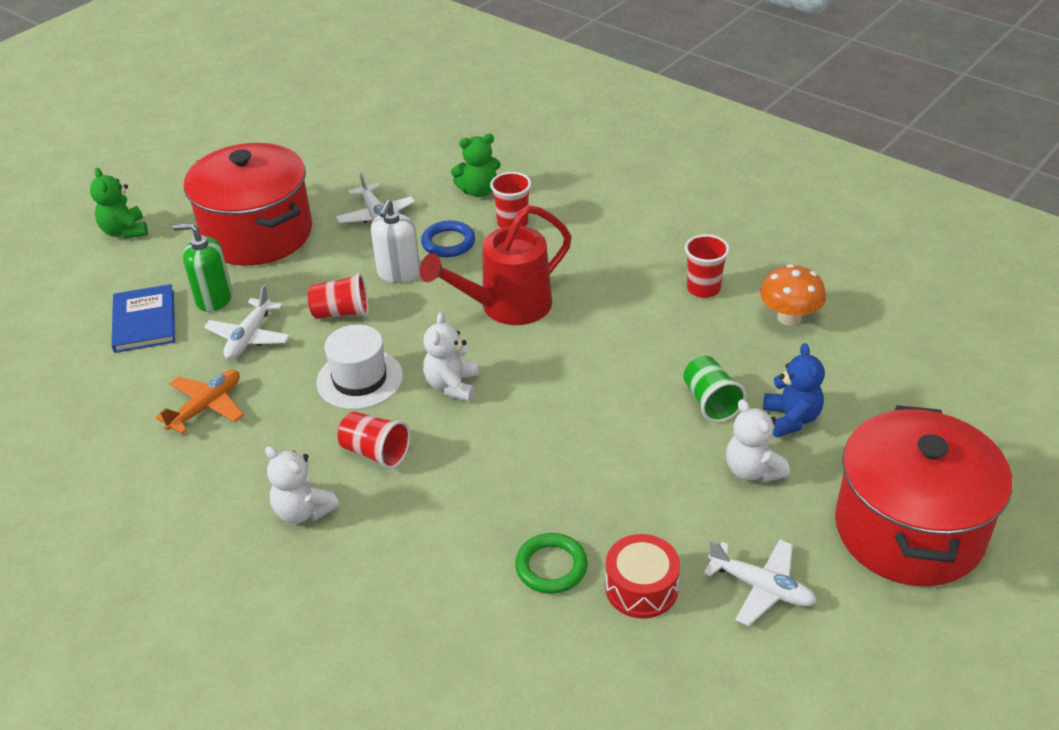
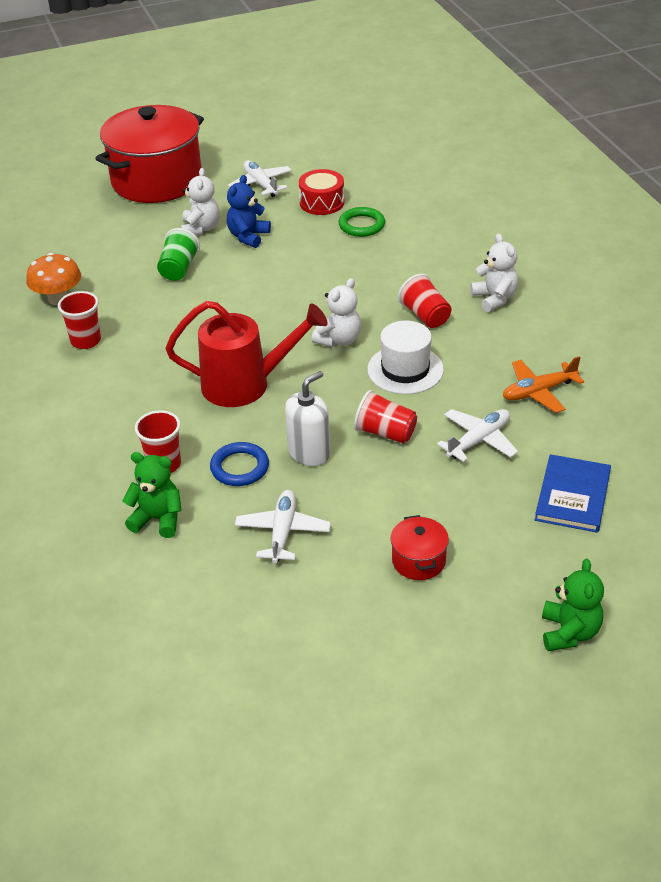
camera: 150 degrees left, 0 degrees up
green soap dispenser [173,223,233,312] -> none
red pot [184,143,312,266] -> red pot [390,515,449,580], size x0.41
blue teddy bear [763,343,825,438] -> blue teddy bear moved to [227,175,271,248]

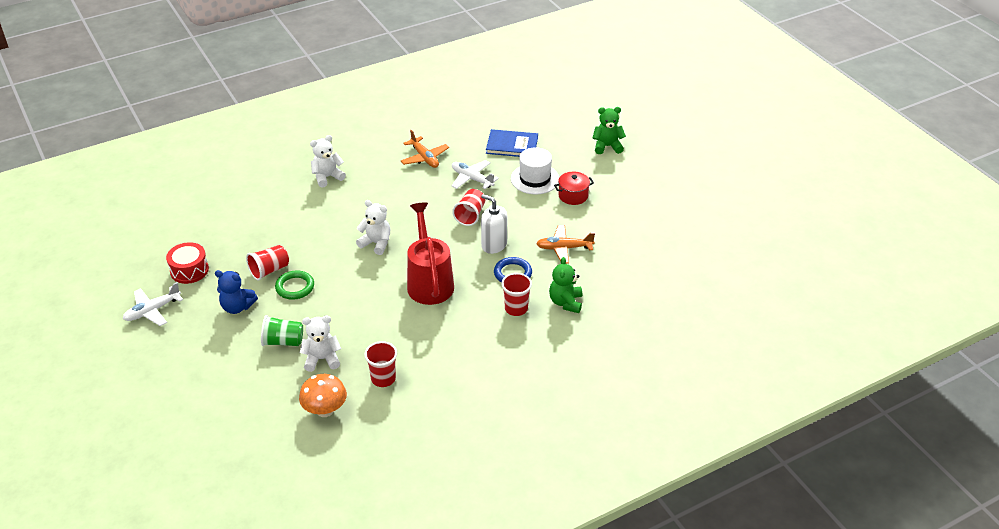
camera: 100 degrees left, 0 degrees up
red pot [95,105,204,203] -> none
white teddy bear [181,168,220,236] -> white teddy bear moved to [300,316,341,372]
white plane [235,490,331,563] -> orange plane [536,225,595,264]
green ring [339,207,385,237] -> green ring moved to [275,270,314,300]
white hat [367,321,444,394] -> white hat moved to [511,147,559,194]
red cup [398,274,452,328] -> red cup moved to [246,245,289,280]

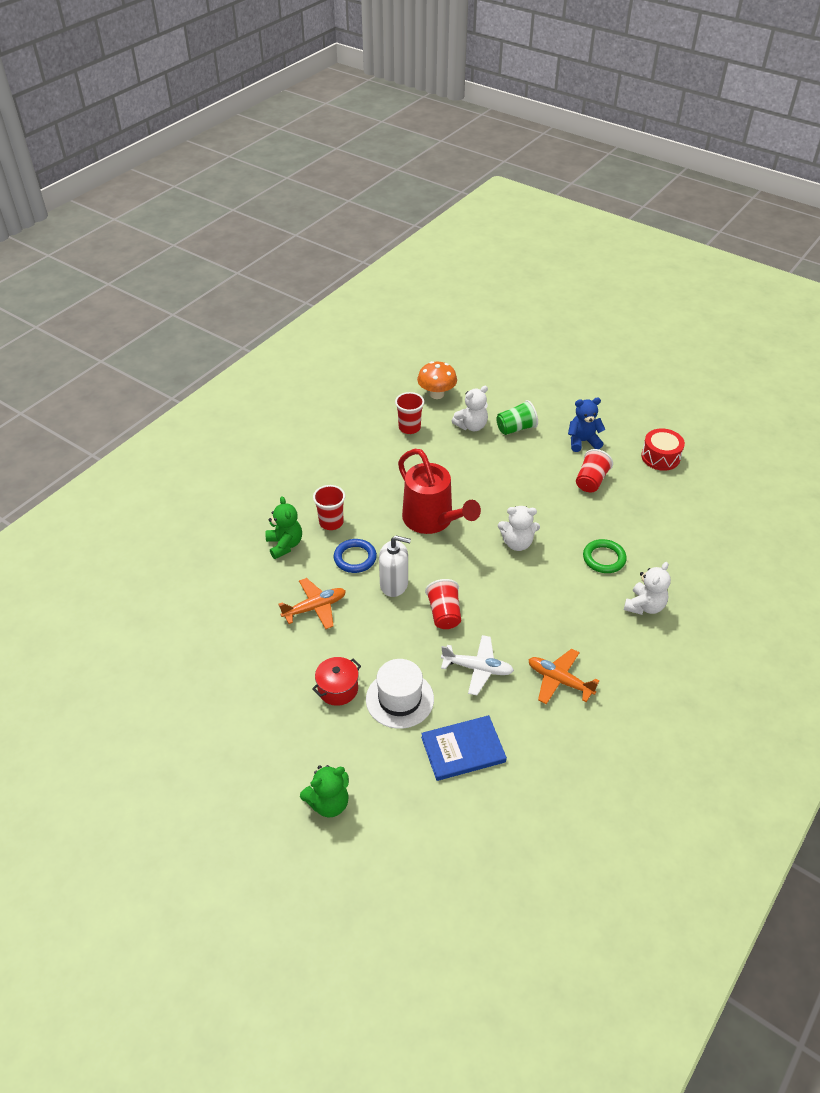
camera: 155 degrees right, 5 degrees up
white plane [123,282,183,326] -> none
green ring [275,270,314,300] -> green ring moved to [583,539,627,573]

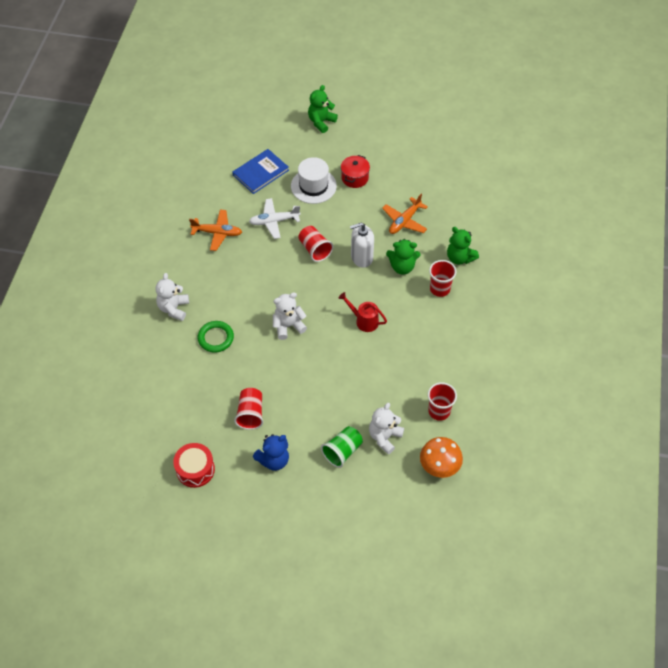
camera: 155 degrees right, 10 degrees up
blue ring [334,539,377,573] -> green teddy bear [386,239,421,275]
red watering can [398,449,481,534] -> red watering can [339,292,387,332], size x0.52

